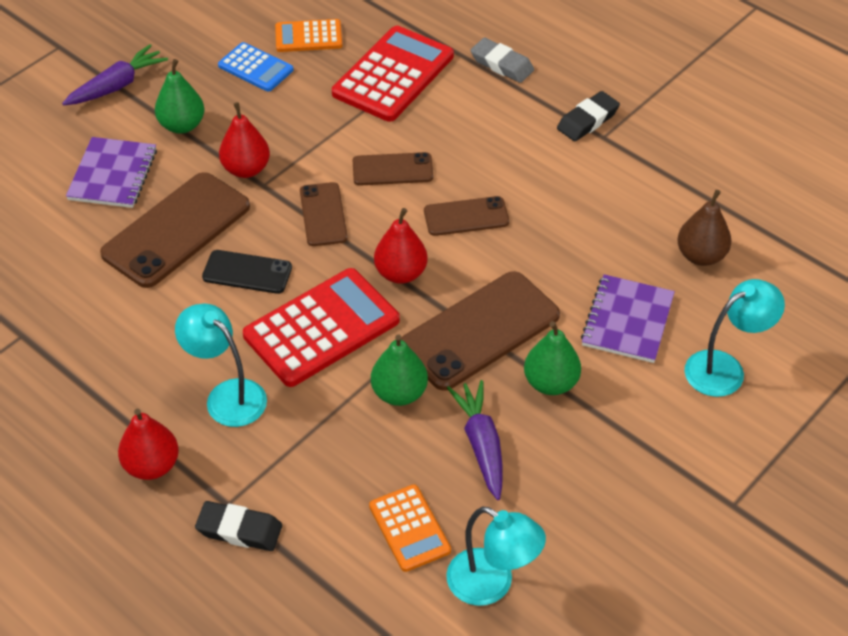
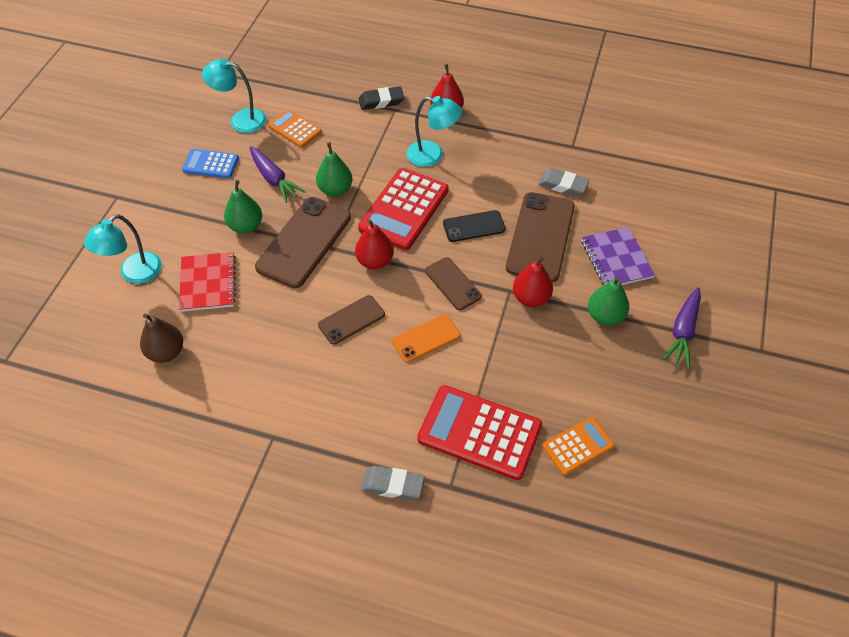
camera: 155 degrees right, 5 degrees up
blue calculator [218,42,294,92] -> blue calculator moved to [182,149,239,178]
red calculator [332,26,454,122] -> red calculator turned 105 degrees clockwise [417,385,542,480]
brown phone [353,152,433,186] -> orange phone [392,315,460,363]
black eraser [557,91,620,141] -> none
purple notebook [581,274,675,363] -> red notebook [179,252,236,312]
none -> grey eraser [538,168,589,196]

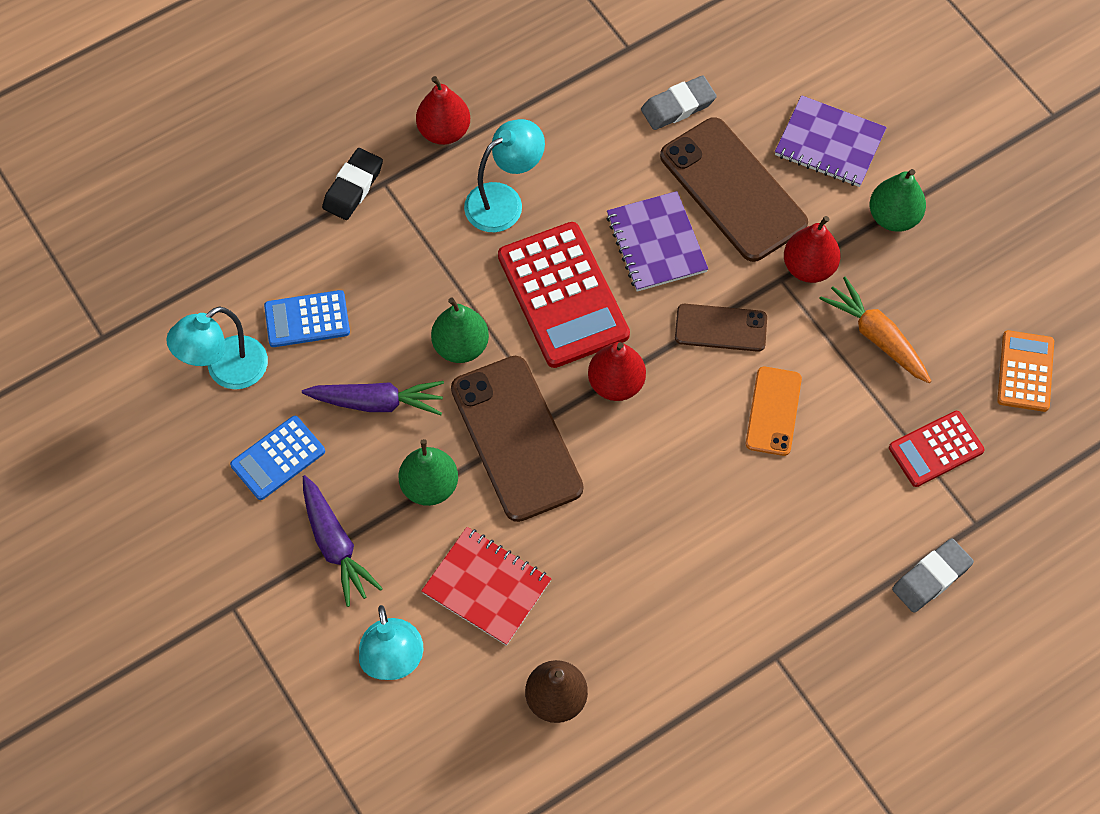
camera: 50 degrees left, 10 degrees up
orange calculator [268,109,321,148] -> blue calculator [264,290,350,347]
brown phone [318,295,385,345] -> none
red calculator [417,385,542,480] -> red calculator [889,411,985,487], size x0.56
black phone [443,210,506,242] -> purple notebook [607,191,708,292]
purple carrot [663,287,701,368] -> purple carrot moved to [303,475,383,607]
none -> orange carrot [819,277,931,383]

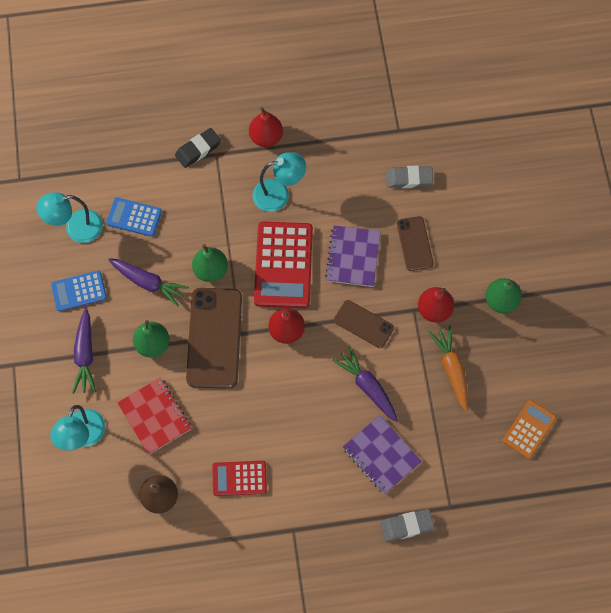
camera: 25 degrees right, 5 degrees up
brown phone [660,117,808,262] -> brown phone [397,216,433,271], size x0.55
orange phone [746,367,802,456] -> purple carrot [332,346,398,422]
purple notebook [775,95,887,187] -> purple notebook moved to [343,415,422,494]
red calculator [889,411,985,487] -> red calculator moved to [212,461,267,496]

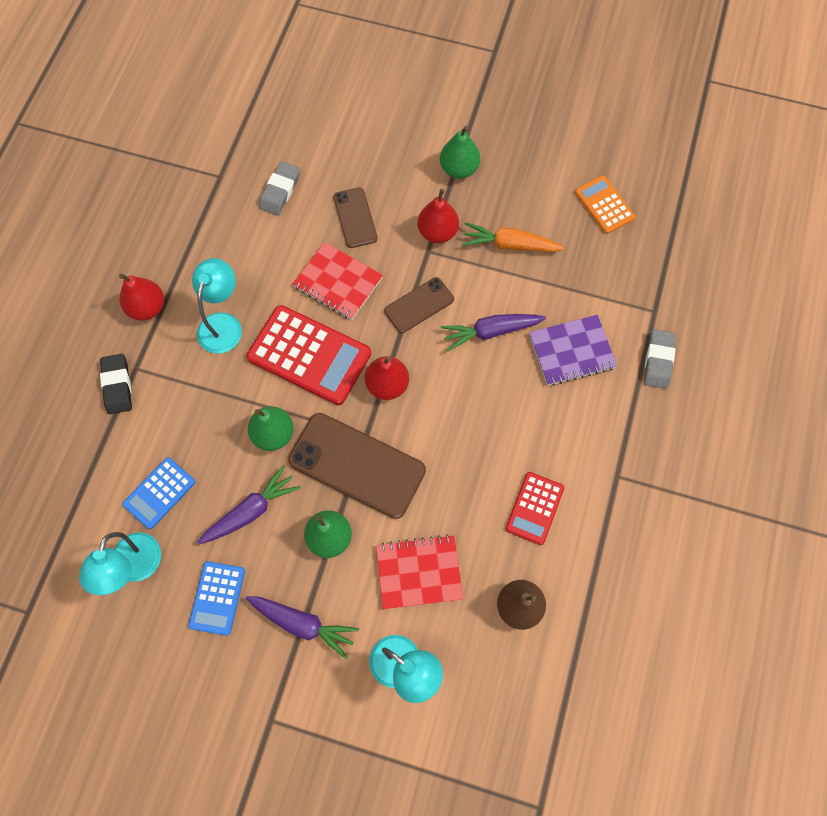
camera: 65 degrees left, 0 degrees up
purple notebook [325,225,381,287] -> red notebook [293,242,383,320]
brown phone [397,216,433,271] -> brown phone turned 60 degrees clockwise [333,187,378,248]

